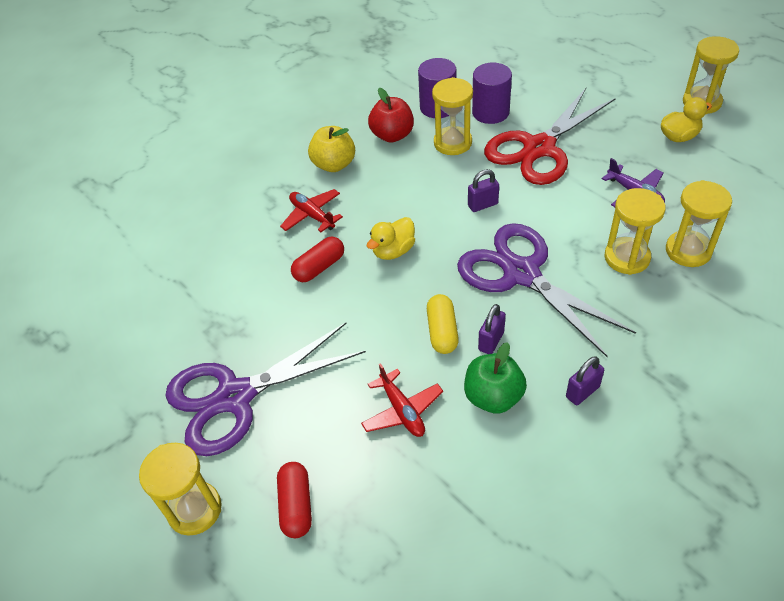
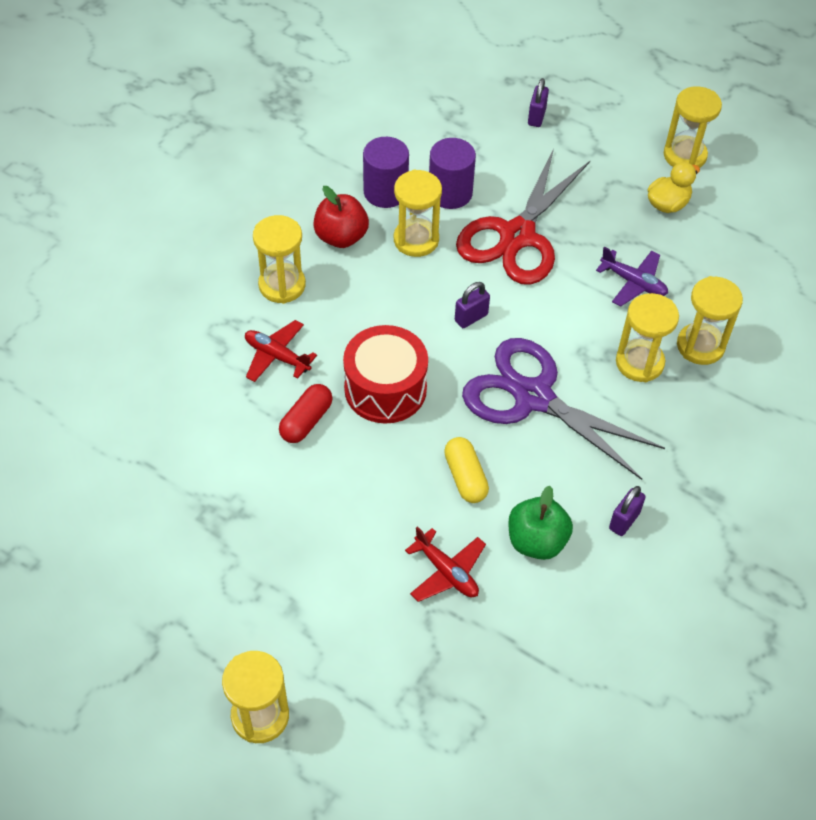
camera: 20 degrees left, 5 degrees up
purple scissors [165,323,366,456] -> none
red capsule [277,462,312,538] -> none
yellow apple [308,126,355,172] -> yellow hourglass [253,215,306,304]
yellow duck [367,217,415,260] -> red drum [343,325,428,424]
purple padlock [478,304,506,354] -> purple padlock moved to [528,78,549,127]

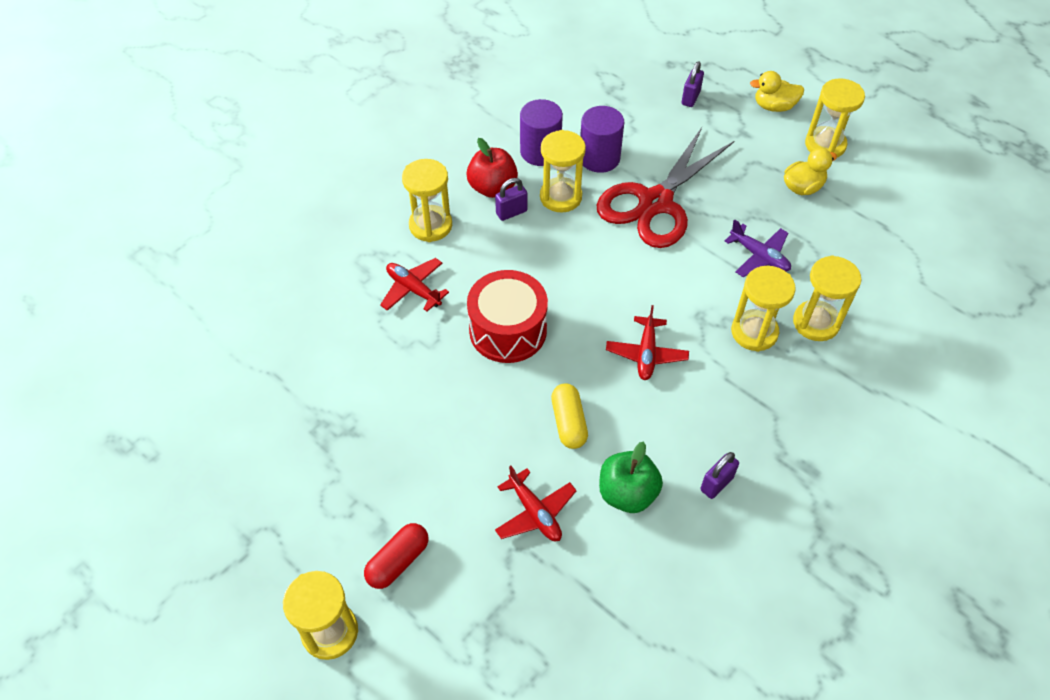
camera: 10 degrees right, 0 degrees up
red capsule [279,384,333,443] -> red capsule moved to [364,523,428,589]
purple padlock [455,282,490,328] -> purple padlock moved to [495,178,527,221]
purple scissors [462,338,665,480] -> red plane [606,305,689,380]
none -> yellow duck [750,71,804,112]

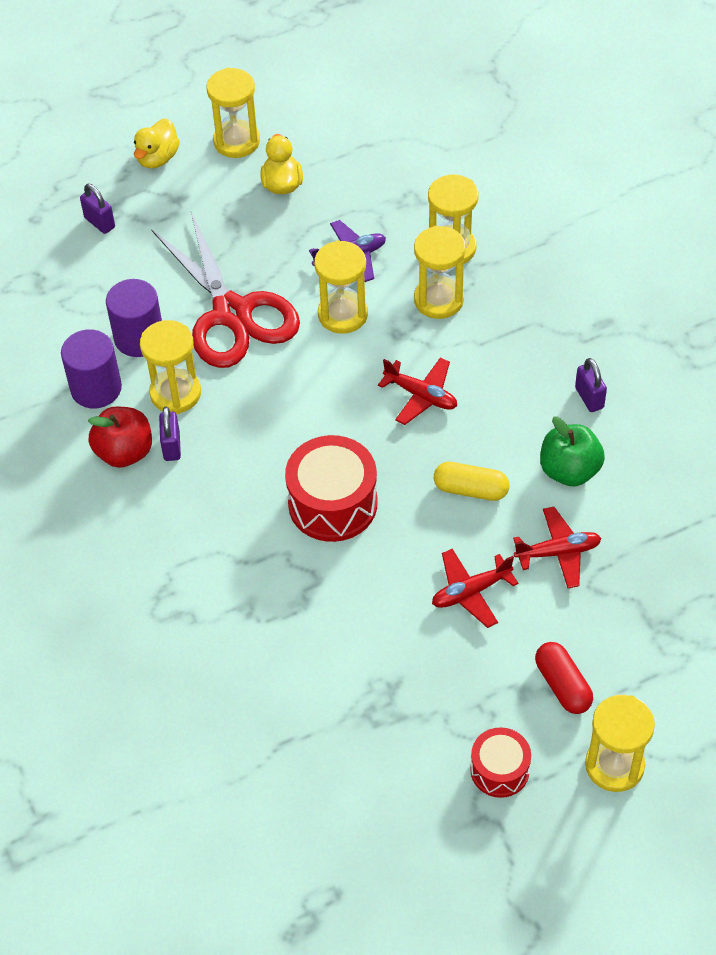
camera: 65 degrees left, 0 degrees up
red plane [380,258,449,312] -> red plane moved to [432,549,518,628]
yellow hourglass [402,159,452,242] -> yellow hourglass moved to [314,240,368,334]
none -> red drum [470,727,531,798]

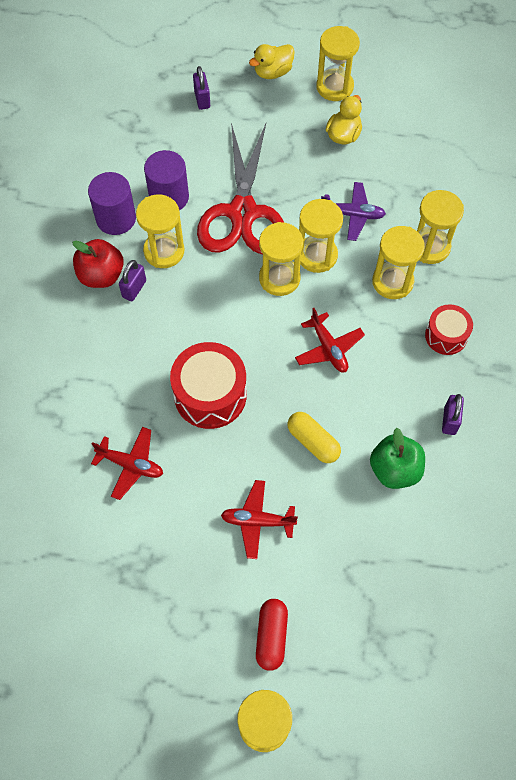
camera: 30 degrees right, 10 degrees up
red drum [470,727,531,798] -> red drum moved to [425,304,473,355]
red plane [513,507,602,588] -> red plane moved to [91,427,163,500]
none -> yellow hourglass [259,222,303,296]

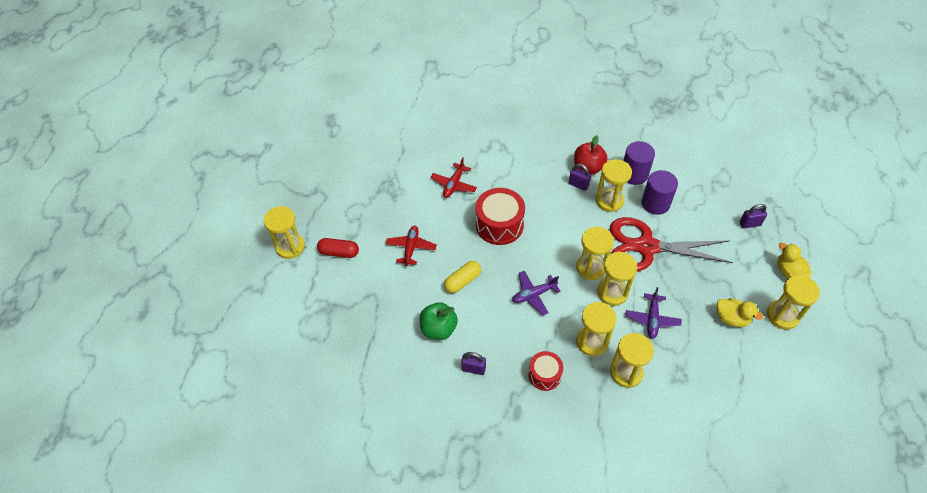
camera: 95 degrees right, 10 degrees down
red plane [295,308,365,372] -> purple plane [512,271,561,316]

